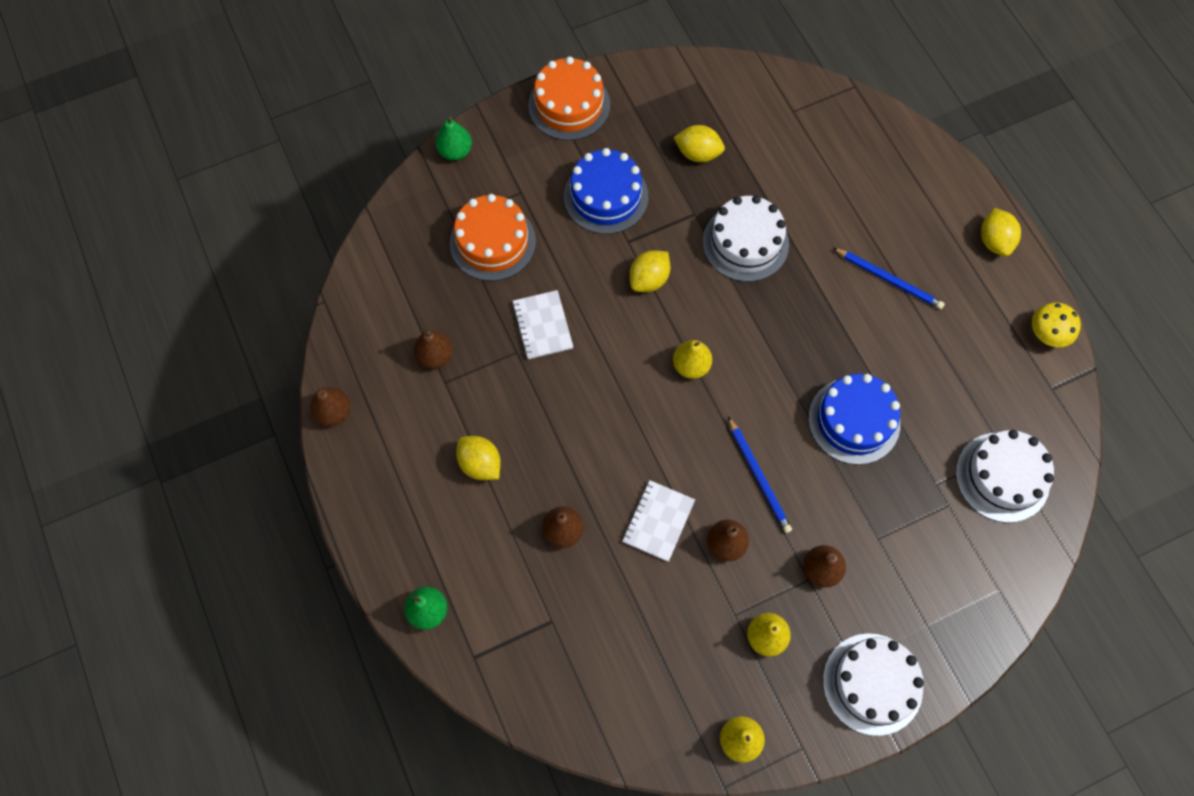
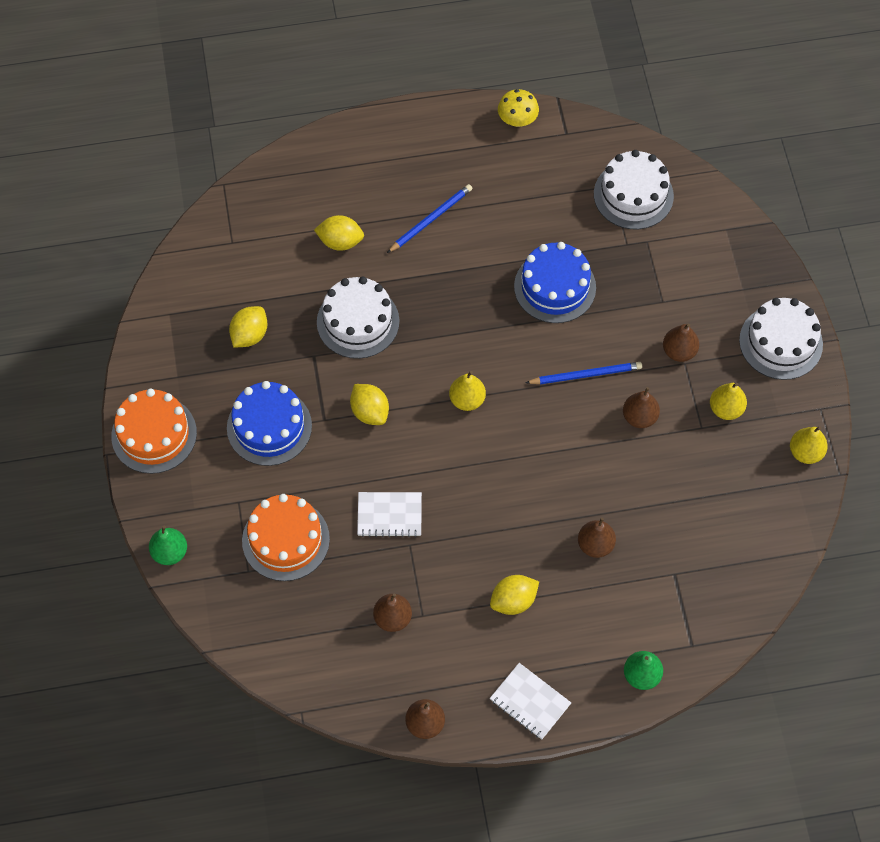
camera: 75 degrees left, 5 degrees down
white notebook [623,480,695,562] -> white notebook moved to [490,663,571,740]
yellow lemon [981,208,1021,256] -> yellow lemon moved to [314,215,364,251]

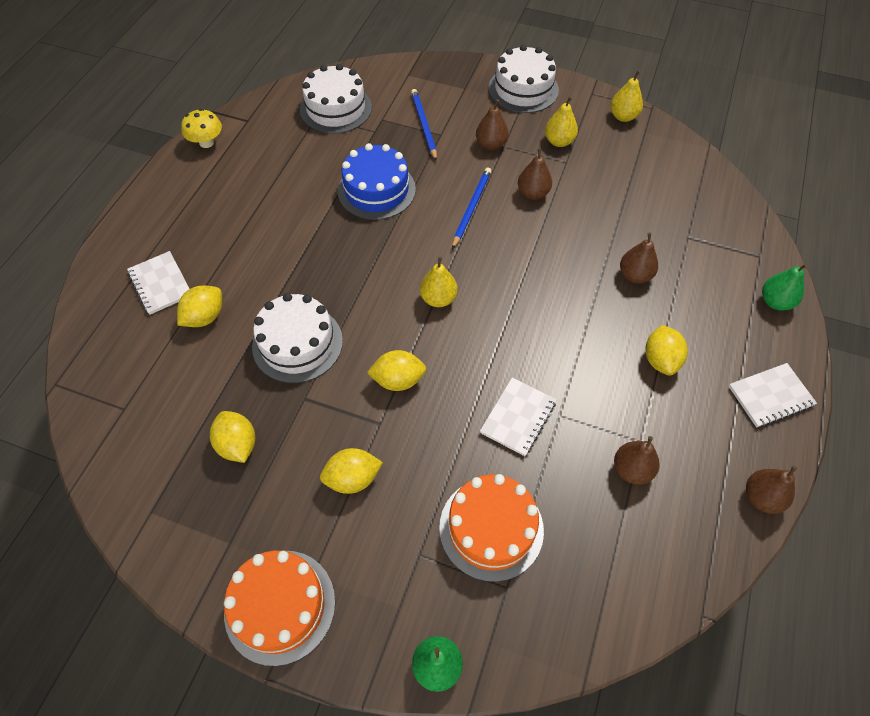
camera: 60 degrees left, 5 degrees down
blue cake [227,381,312,466] -> yellow lemon [320,448,383,494]
blue pencil [387,184,472,253] -> blue pencil moved to [411,89,437,161]
none -> white notebook [127,251,189,315]

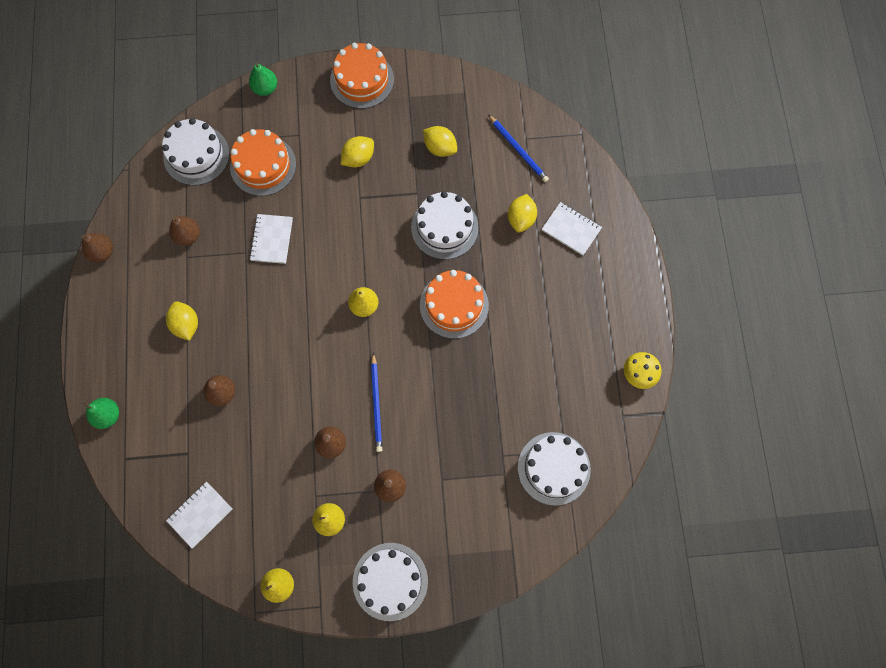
camera: 155 degrees right, 15 degrees up
blue cake [338,143,416,220] -> none
yellow lemon [367,350,426,391] -> none
blue pencil [411,89,437,161] -> blue pencil moved to [488,114,549,182]
white notebook [729,363,817,427] -> white notebook moved to [166,481,232,548]
none -> white cake [162,118,229,186]
none -> orange cake [420,270,489,339]

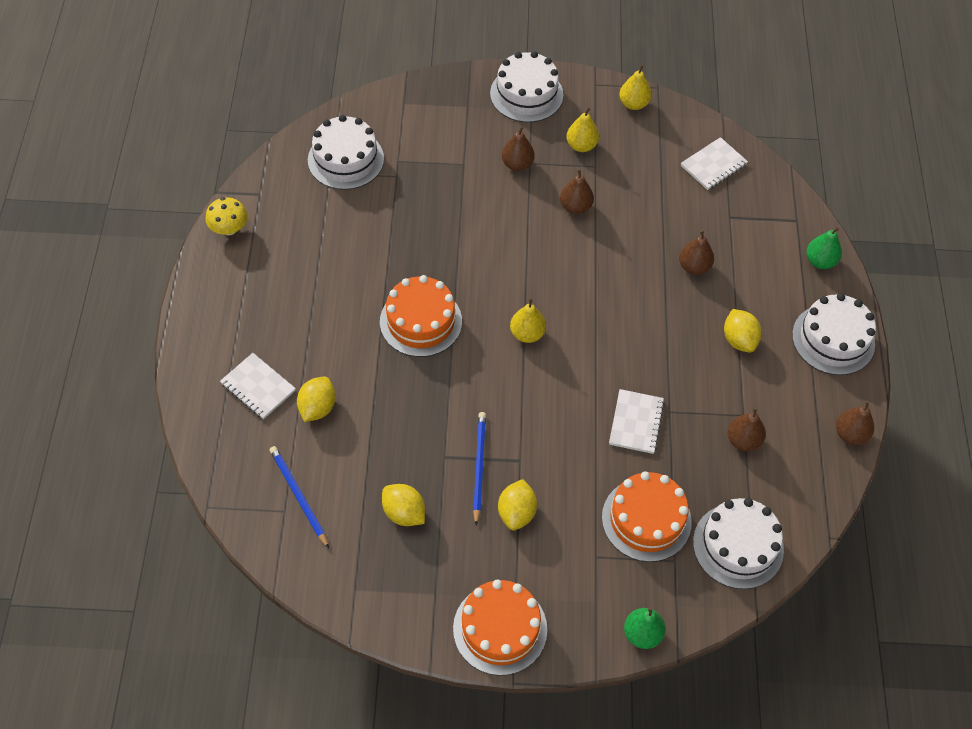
camera: 175 degrees left, 15 degrees down
yellow lemon [341,136,374,167] -> yellow lemon turned 45 degrees counterclockwise [498,479,537,530]
blue pencil [371,353,382,452] -> blue pencil moved to [473,412,486,525]
white cake [411,191,479,260] -> white cake moved to [792,293,876,375]

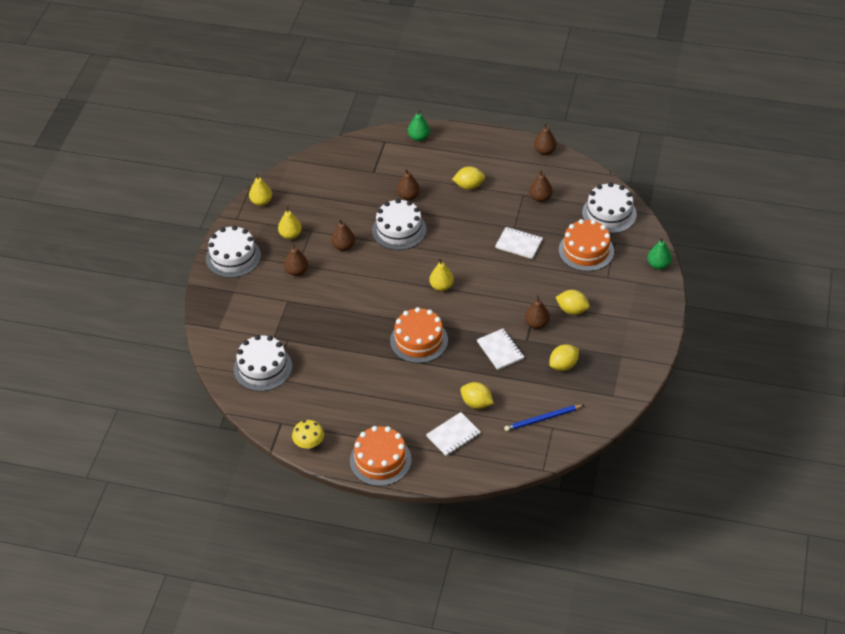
camera: 75 degrees left, 10 degrees down
orange cake [453,580,547,676] -> orange cake moved to [350,426,412,486]
blue pencil [473,412,486,525] -> brown pear [525,295,550,329]
white notebook [681,137,748,190] -> white notebook moved to [477,328,524,370]
white cake [792,293,876,375] -> white cake moved to [372,199,427,250]

